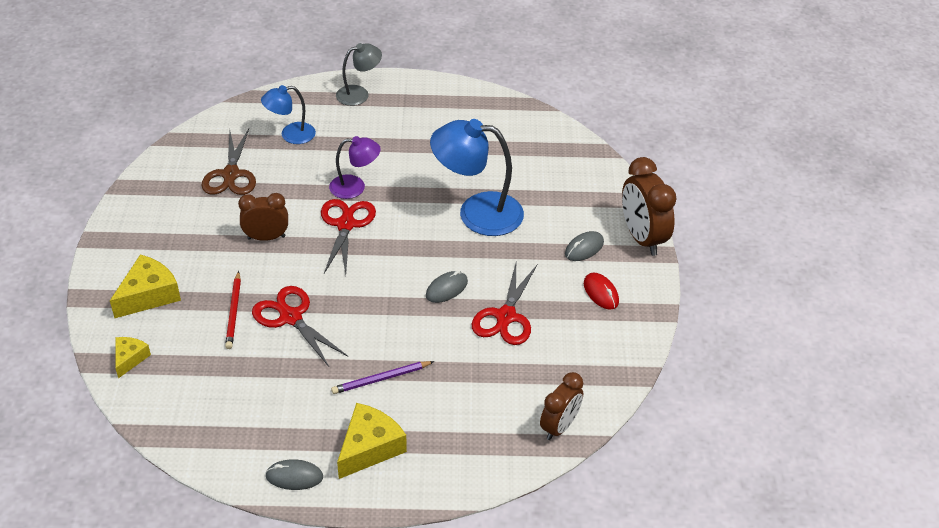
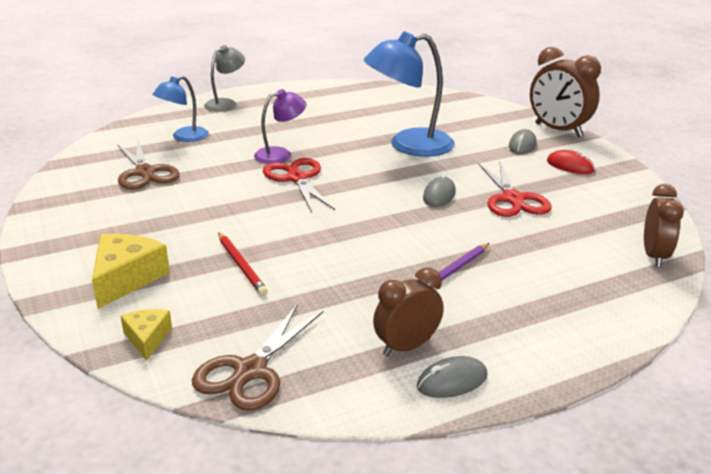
camera: 25 degrees left, 15 degrees down
brown clock [238,193,288,241] -> brown clock moved to [373,267,444,356]
red scissors [252,286,348,367] -> none
yellow cheese [337,403,407,479] -> none
none -> brown scissors [192,304,324,411]

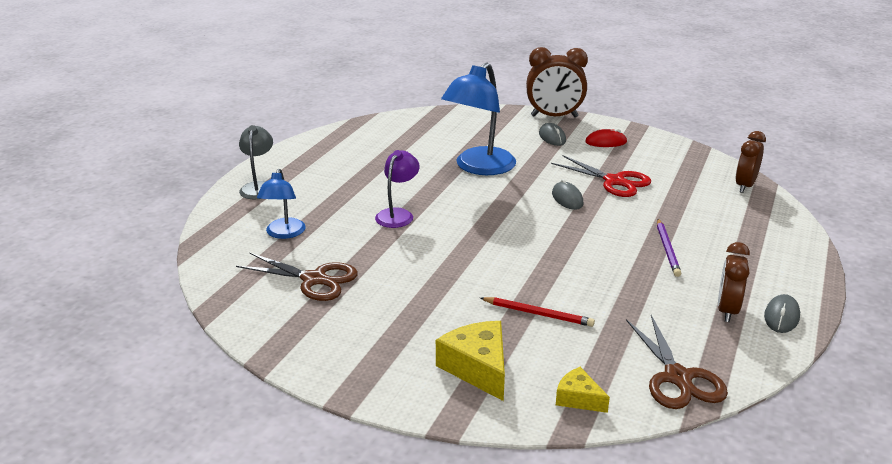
camera: 40 degrees left, 0 degrees up
red scissors [263,158,335,212] -> none
brown clock [644,184,684,267] -> brown clock turned 120 degrees counterclockwise [736,131,766,193]

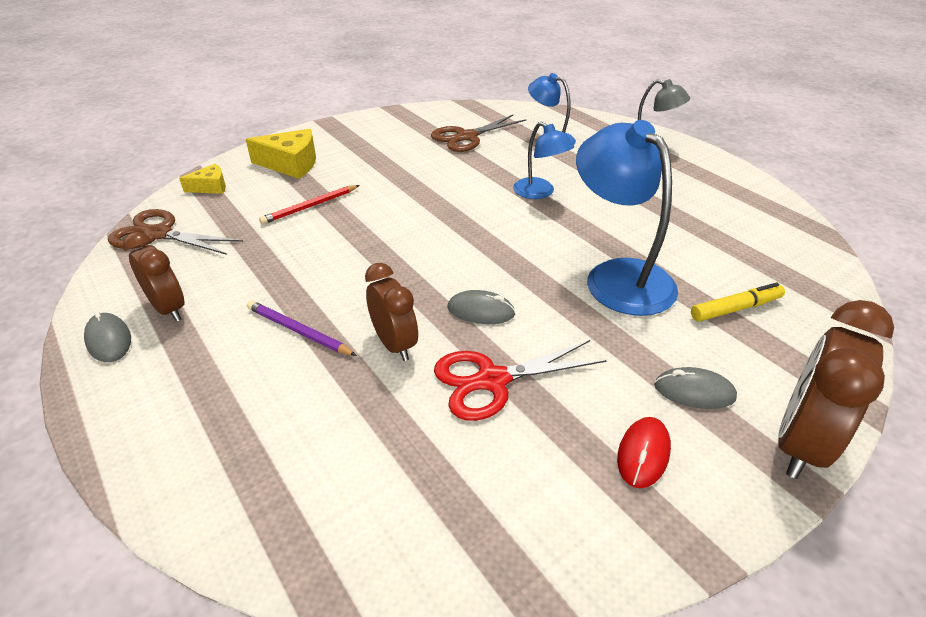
camera: 120 degrees right, 10 degrees up
purple lamp [375,150,420,228] -> blue lamp [513,122,574,199]
brown clock [736,131,766,193] -> brown clock moved to [365,263,418,361]
none -> yellow marker [691,282,785,322]

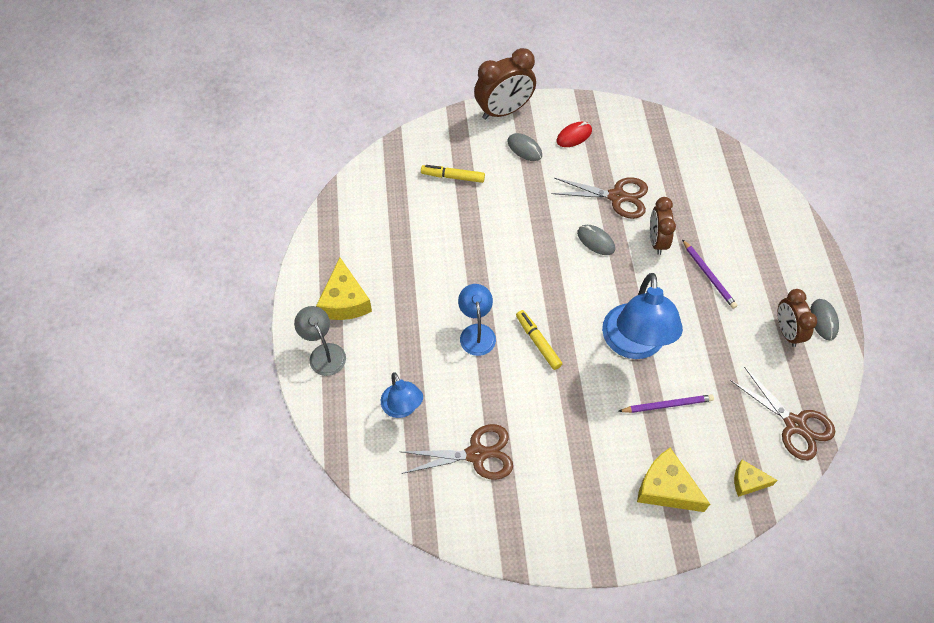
camera: 150 degrees left, 20 degrees up
red pencil [259,185,360,225] -> purple pencil [618,394,714,413]
red scissors [434,340,607,421] -> brown scissors [551,177,648,219]
blue lamp [576,120,678,316] -> blue lamp moved to [602,273,683,359]
none -> yellow cheese [316,258,372,320]
none -> yellow marker [516,310,562,370]

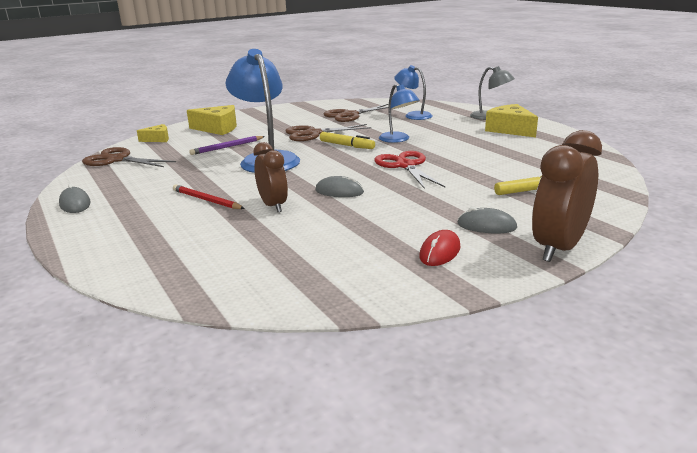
camera: 155 degrees right, 35 degrees down
brown scissors [551,177,648,219] -> brown scissors moved to [285,124,372,141]
purple pencil [682,239,737,309] -> red pencil [173,185,245,209]
brown clock [777,289,817,347] -> none
none -> red scissors [374,151,445,189]

